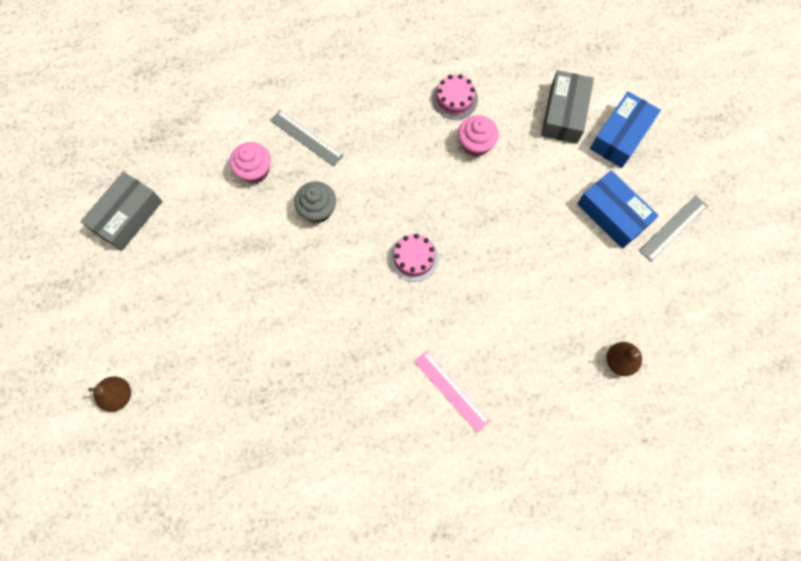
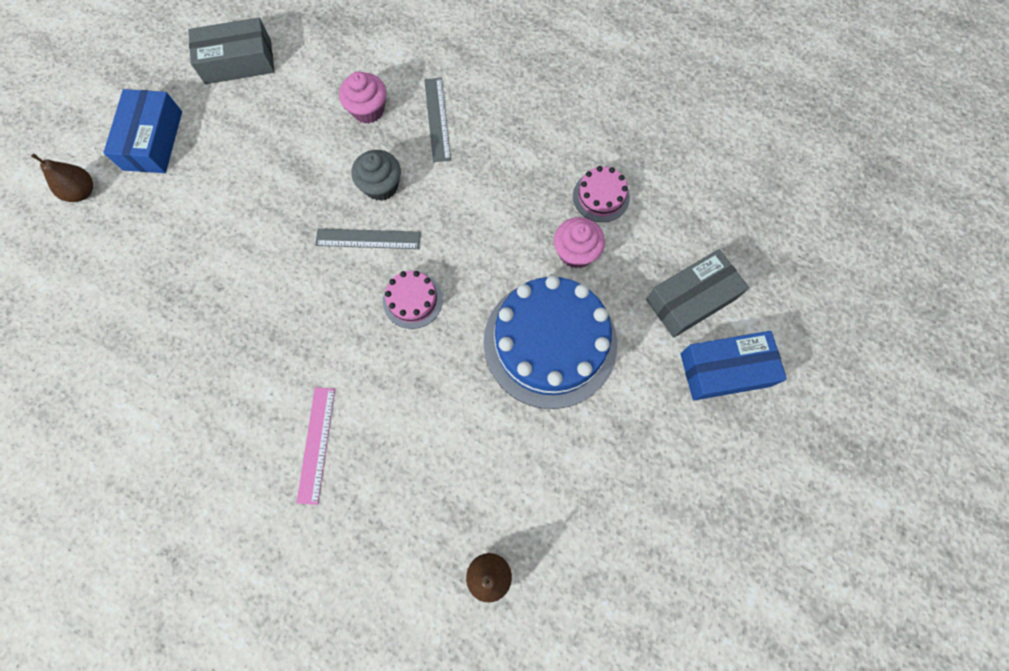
camera: 45 degrees right, 0 degrees up
blue box [577,170,659,249] -> blue box moved to [103,89,182,173]
grey ruler [639,195,708,262] -> grey ruler moved to [315,228,421,249]
none -> blue cake [483,275,617,409]

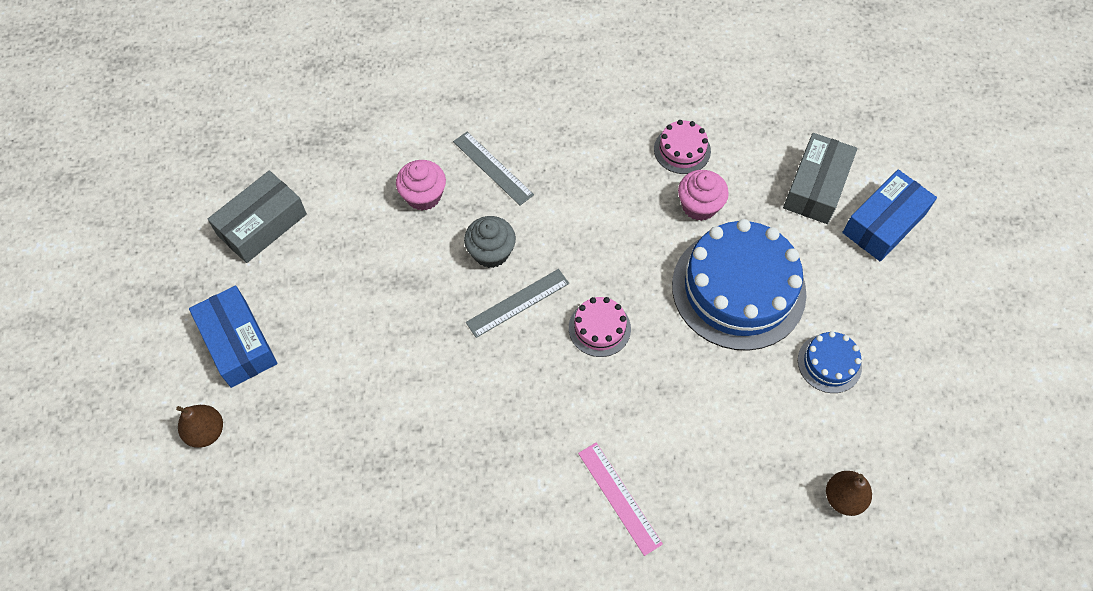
camera: 35 degrees left, 10 degrees down
none -> blue cake [798,331,862,393]

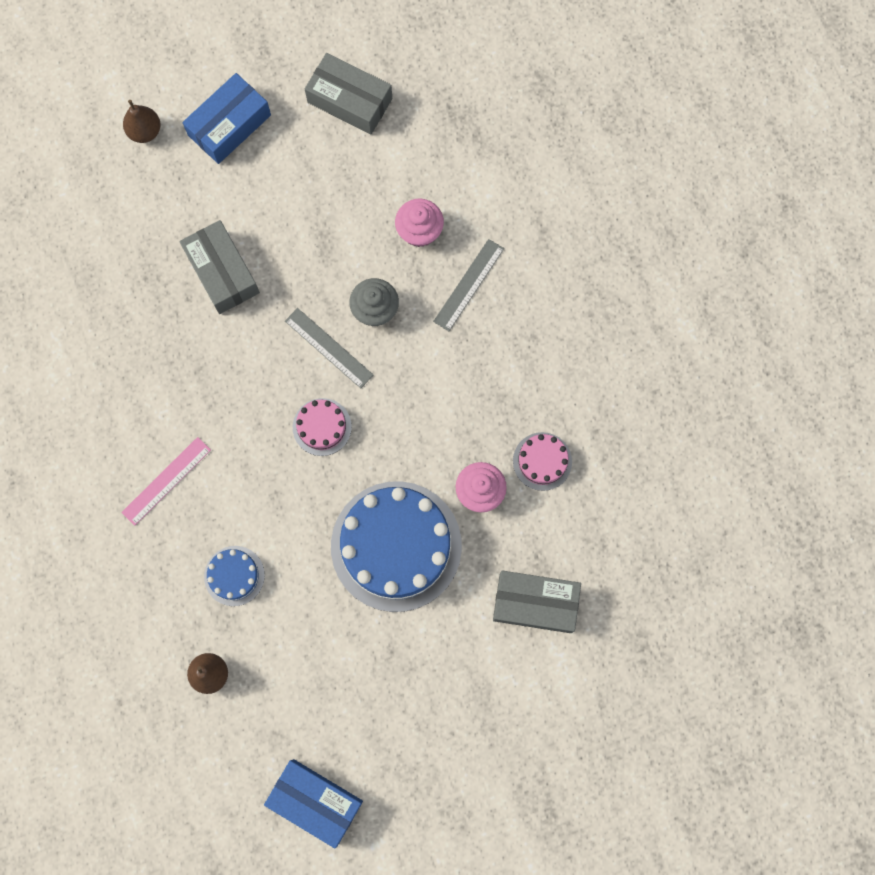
camera: 75 degrees right, 15 degrees up
blue cake [798,331,862,393] -> blue cake moved to [204,546,265,606]
blue box [842,170,937,262] -> blue box moved to [264,759,363,849]
none -> grey box [179,220,260,314]

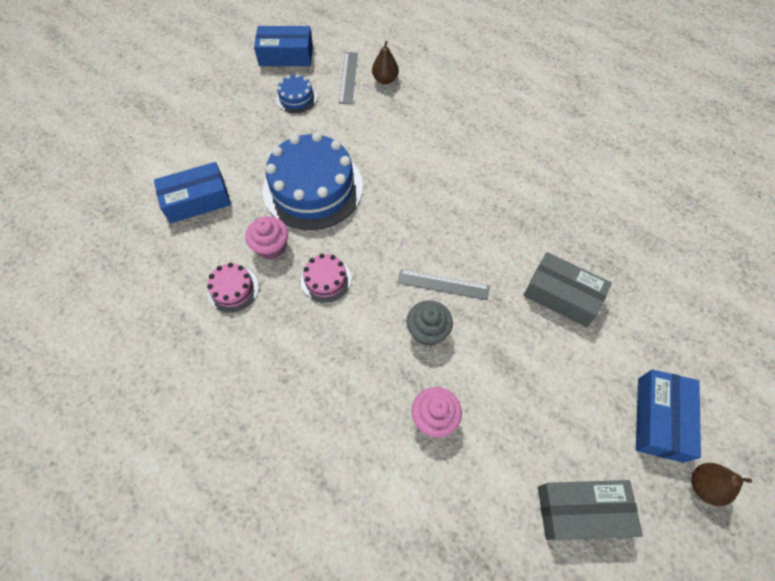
camera: 150 degrees right, 15 degrees down
pink ruler [121,437,211,526] -> none
brown pear [123,100,160,143] -> brown pear moved to [692,463,752,506]
blue cake [204,546,265,606] -> blue cake moved to [276,74,317,113]
pink cake [293,398,352,456] -> pink cake moved to [301,254,351,303]
grey ruler [433,239,504,331] -> grey ruler moved to [339,52,358,104]
grey box [493,570,581,633] -> blue box [154,162,231,223]

